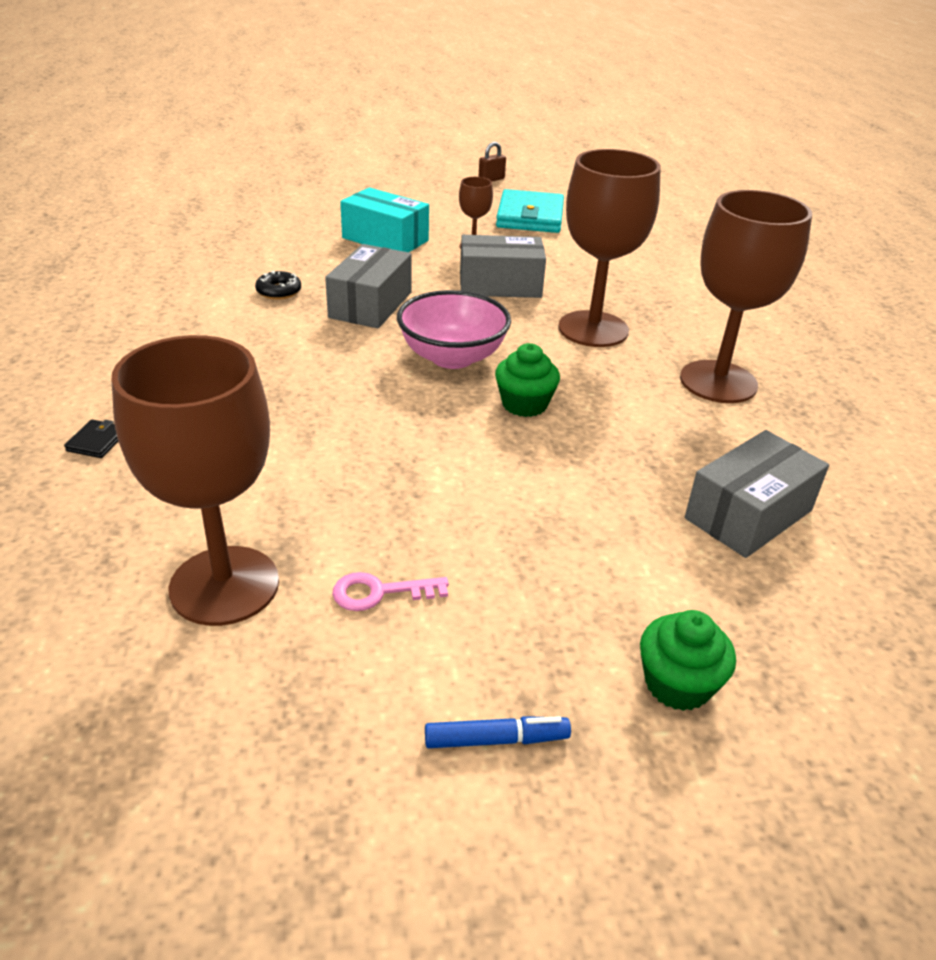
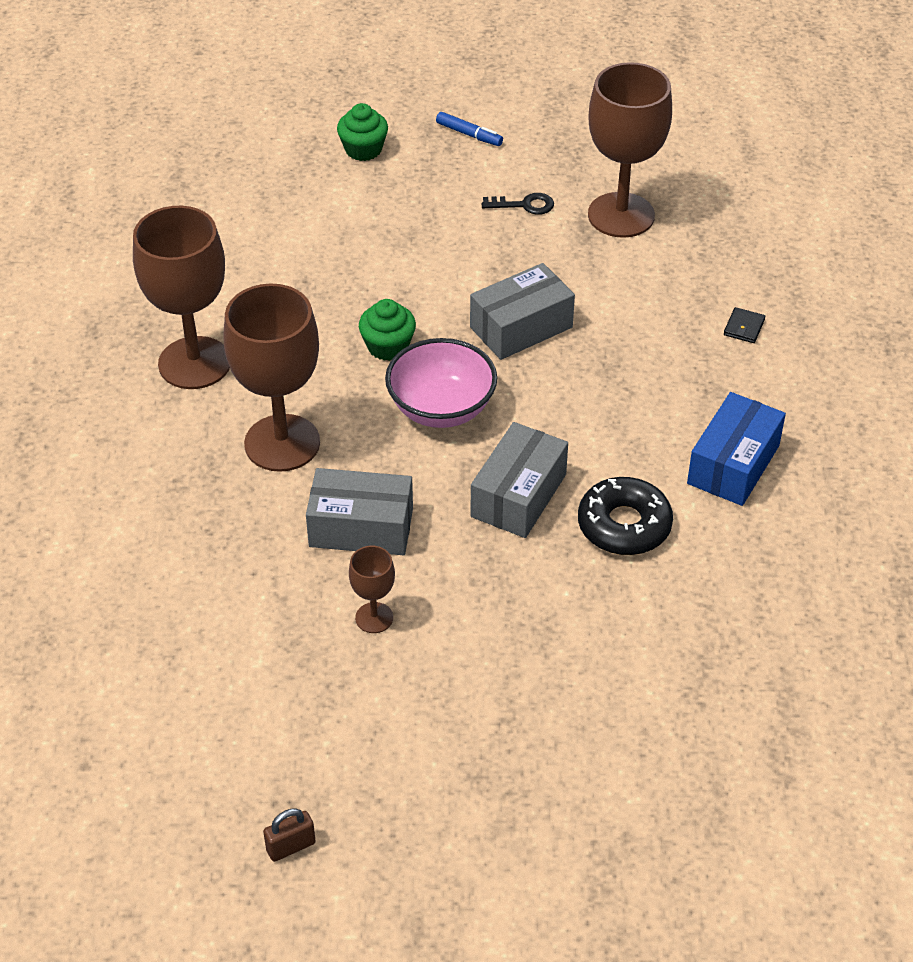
camera: 170 degrees left, 10 degrees up
black donut [255,271,301,300] -> black donut [578,477,673,555], size x1.80
pink key [332,572,449,611] -> black key [482,193,554,215]
turquoise box [340,187,429,252] -> none
blue marker [425,716,571,748] -> blue marker turned 150 degrees counterclockwise [436,112,503,146]
turquoise wallet [496,189,564,233] -> none
grey box [685,430,829,558] -> grey box moved to [470,263,575,360]
none -> blue box [687,392,786,506]

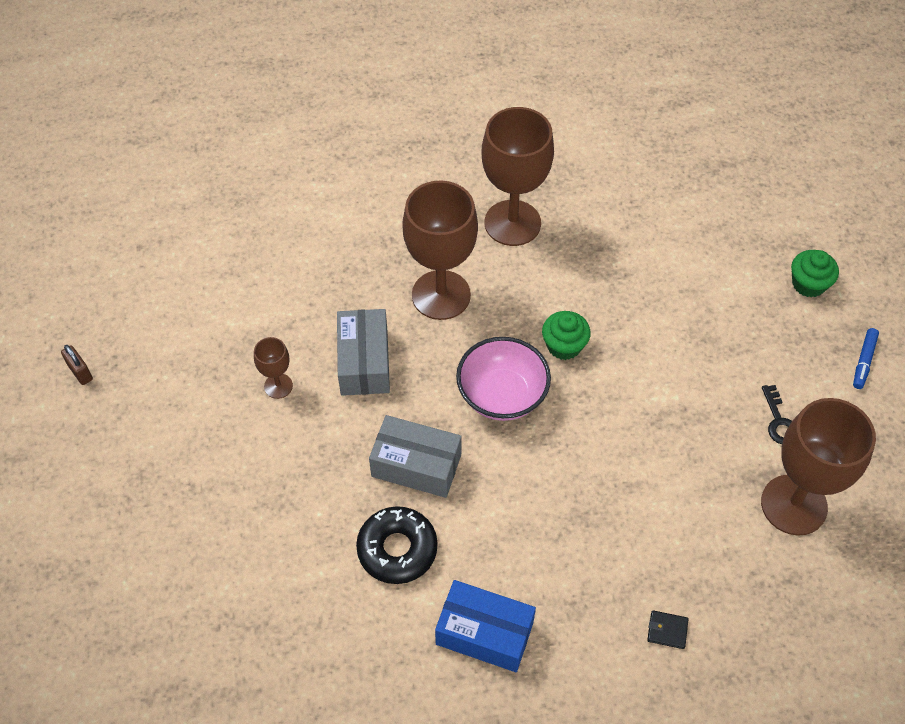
camera: 80 degrees right, 10 degrees up
grey box [470,263,575,360] -> none

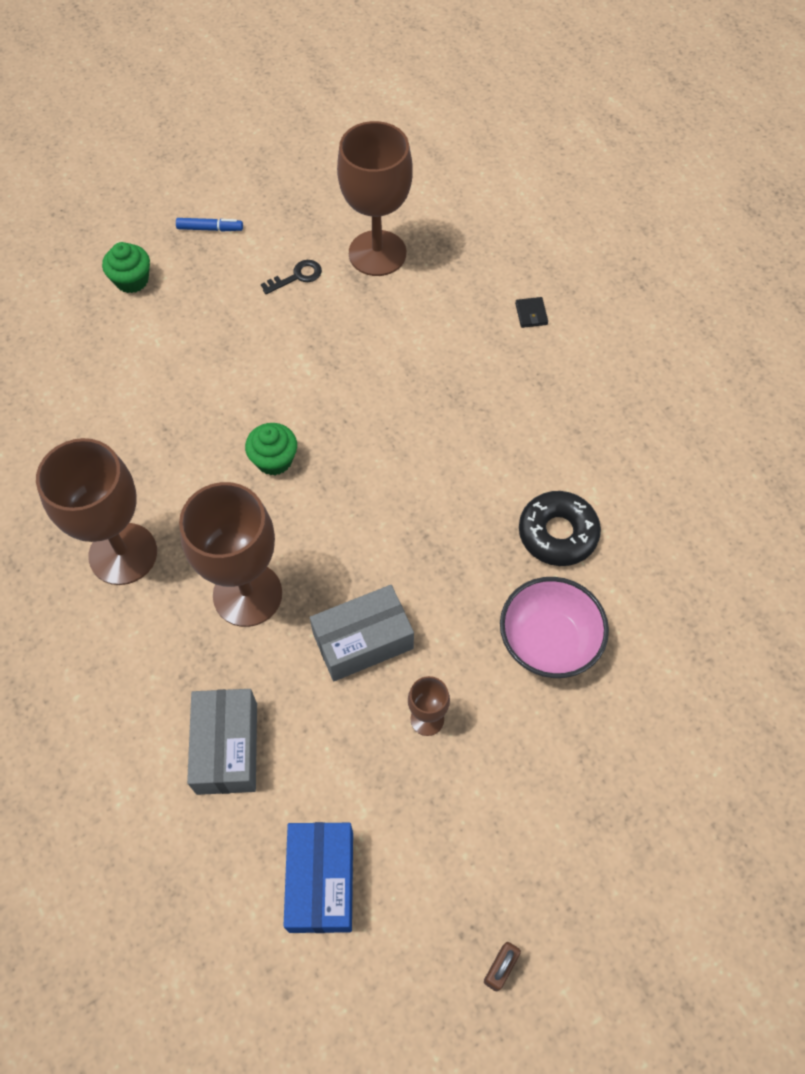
camera: 110 degrees left, 5 degrees up
grey box [369,415,462,498] -> grey box moved to [187,689,257,795]
blue box [435,580,536,672] -> blue box moved to [283,822,353,933]
pink bowl [456,337,551,421] -> pink bowl moved to [500,577,609,678]

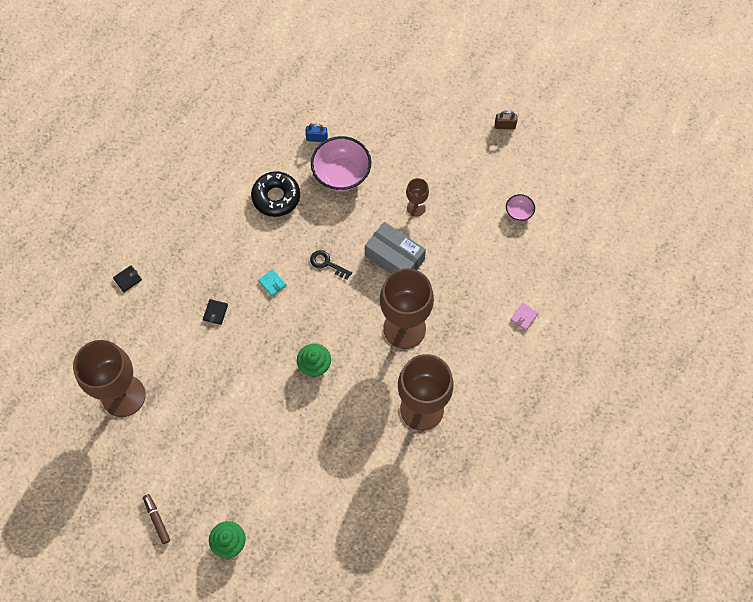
camera: 120 degrees left, 5 degrees up
blue marker [176,218,243,232] -> brown marker [143,494,170,544]
grey box [187,689,257,795] -> none
black key [261,260,322,294] -> black key moved to [310,250,352,280]
blue box [283,822,353,933] -> pink bowl [506,194,535,221]
none -> black wallet [203,299,228,325]
none -> turquoise wallet [258,269,287,296]
none -> blue padlock [305,123,328,142]
none -> pink wallet [510,303,539,331]

